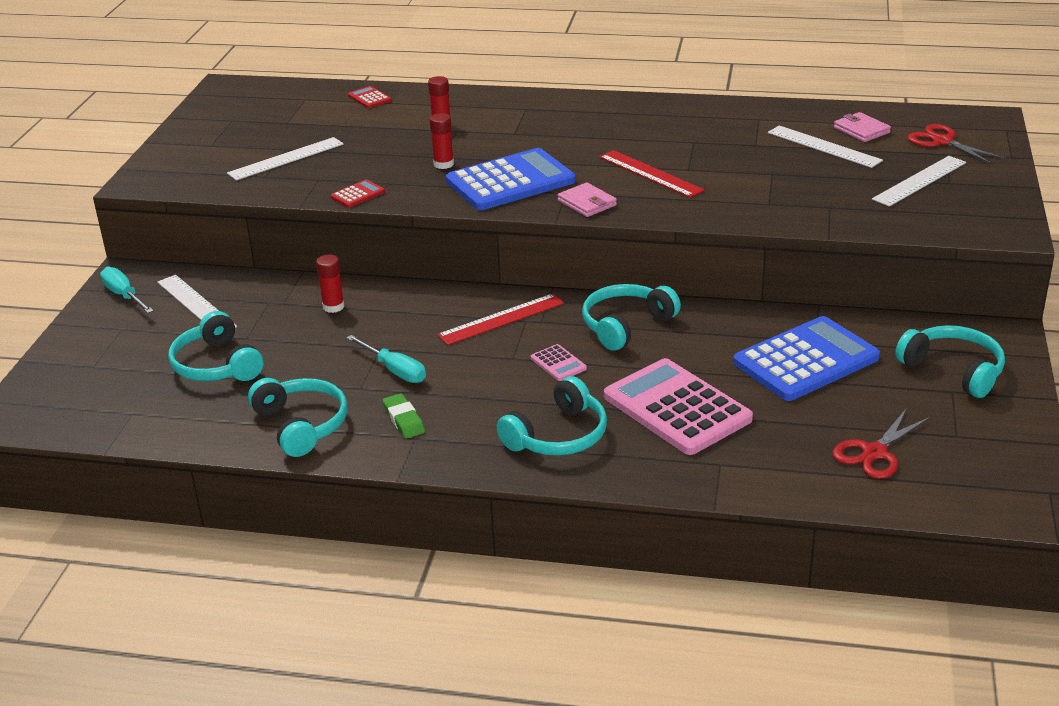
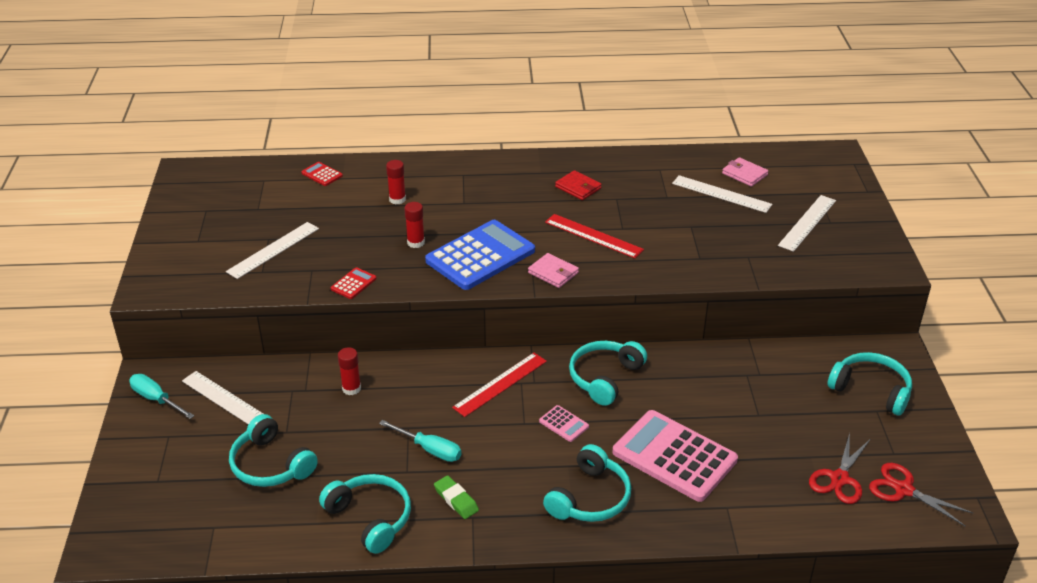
camera: 15 degrees left, 5 degrees up
blue calculator [733,316,880,401] -> none
red scissors [907,124,1006,164] -> red scissors moved to [869,463,973,526]
none -> red wallet [555,170,602,200]

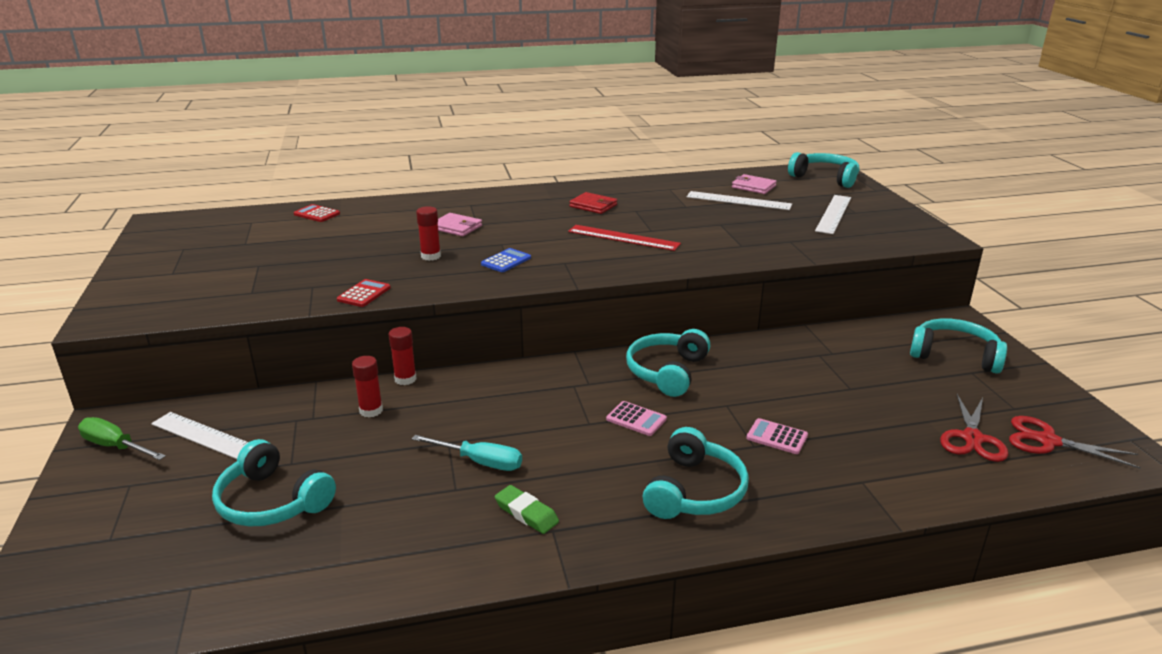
camera: 10 degrees left, 10 degrees down
turquoise screwdriver [129,374,194,419] -> green screwdriver [78,417,166,460]
white ruler [226,222,319,279] -> none
turquoise headphones [319,474,411,554] -> turquoise headphones moved to [788,152,859,188]
red glue stick [386,160,406,204] -> red glue stick moved to [388,327,417,385]
blue calculator [425,220,535,290] -> blue calculator [481,248,531,272], size x0.42
red ruler [452,353,547,417] -> none
pink wallet [528,253,579,288] -> pink wallet moved to [438,213,482,236]
pink calculator [613,410,738,502] -> pink calculator [746,418,808,454], size x0.42

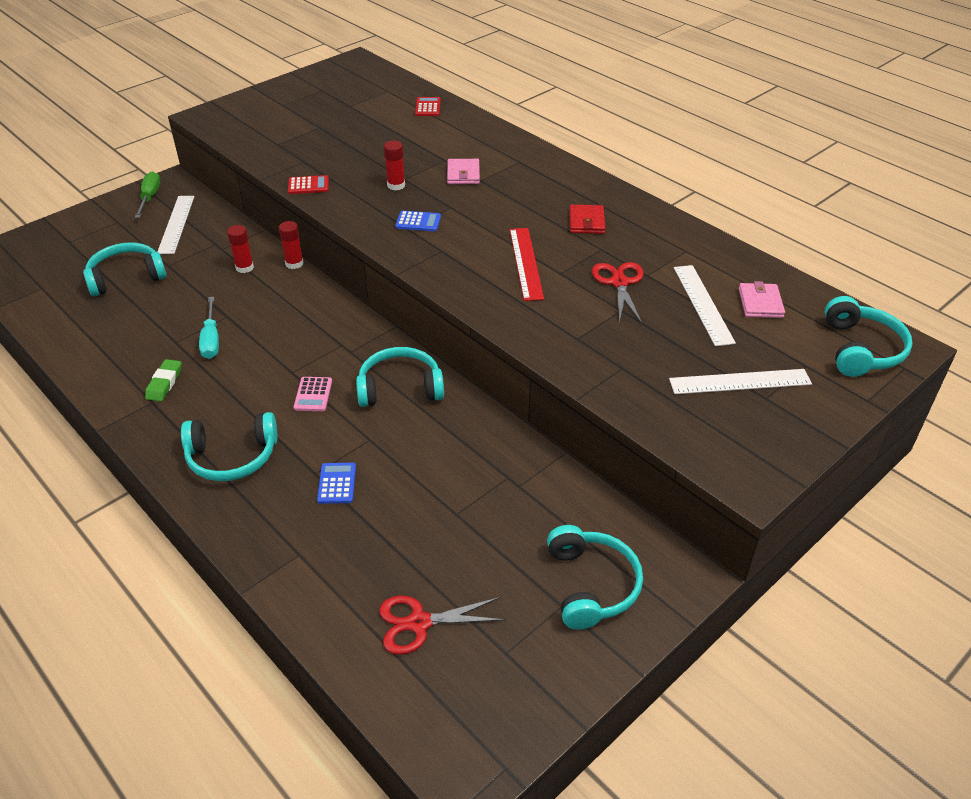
camera: 60 degrees right, 15 degrees up
turquoise headphones [212,439,336,527] -> turquoise headphones turned 60 degrees clockwise [83,242,166,296]
pink calculator [746,418,808,454] -> blue calculator [317,463,356,504]
red scissors [1009,416,1141,469] -> red scissors moved to [592,262,644,323]

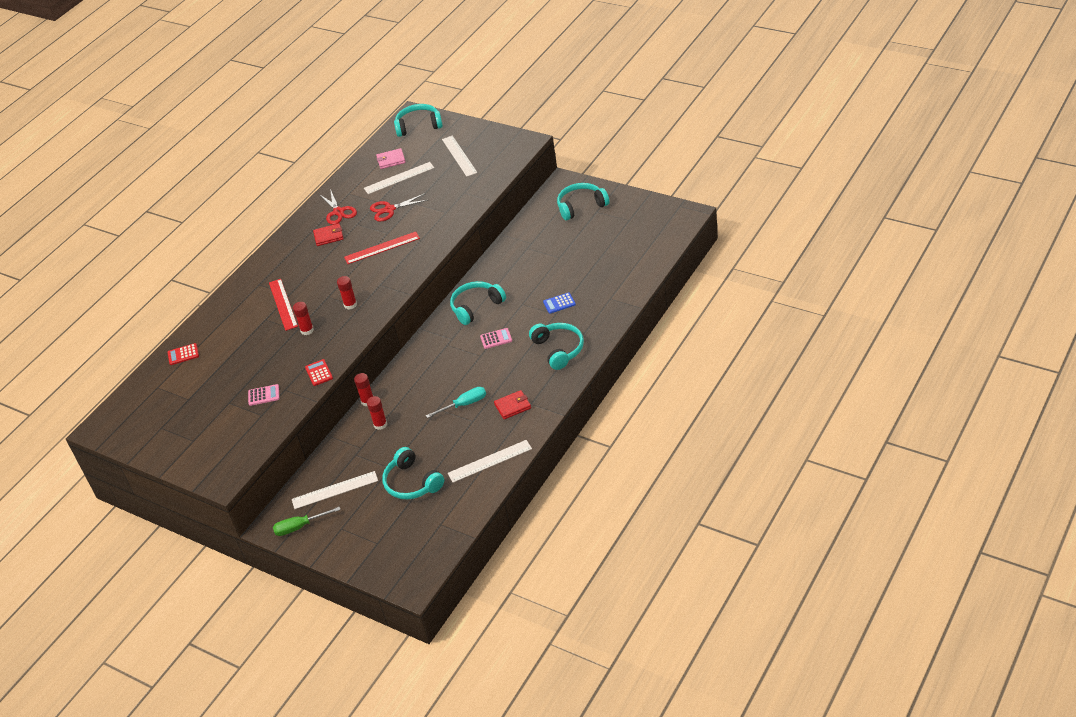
camera: 100 degrees left, 0 degrees up
green eraser [145,359,182,401] -> red wallet [494,390,531,419]
turquoise headphones [356,347,444,407] -> turquoise headphones turned 75 degrees clockwise [450,281,506,325]
red scissors [379,595,505,655] -> red scissors moved to [319,189,357,225]
blue calculator [395,211,441,232] -> red glue stick [337,276,357,310]
pink wallet [447,159,480,184] -> red ruler [269,279,298,331]
none -> pink calculator [248,384,279,406]
none -> white ruler [448,440,532,483]

